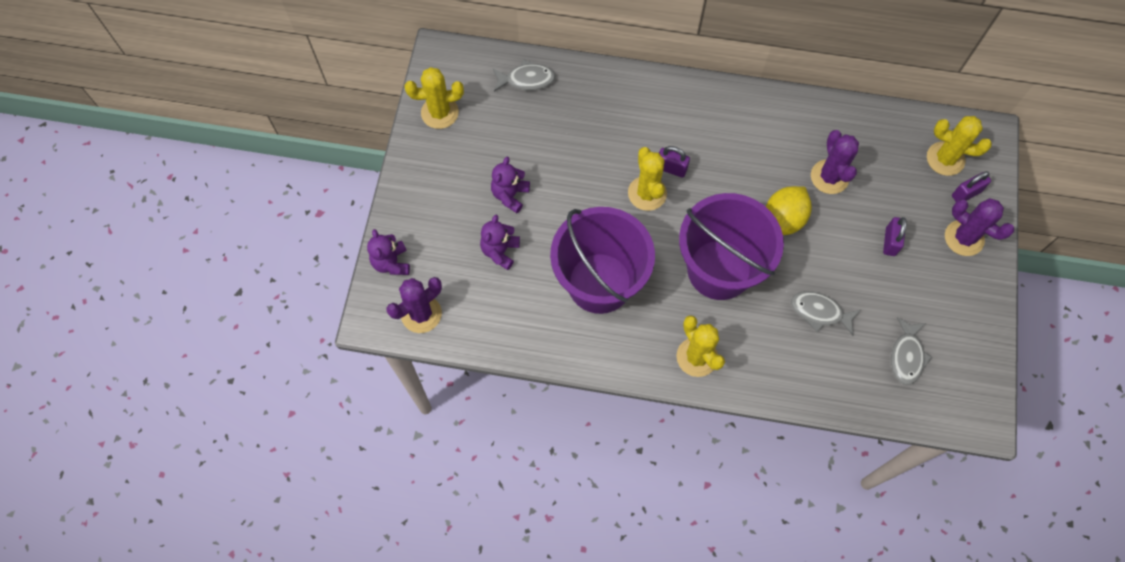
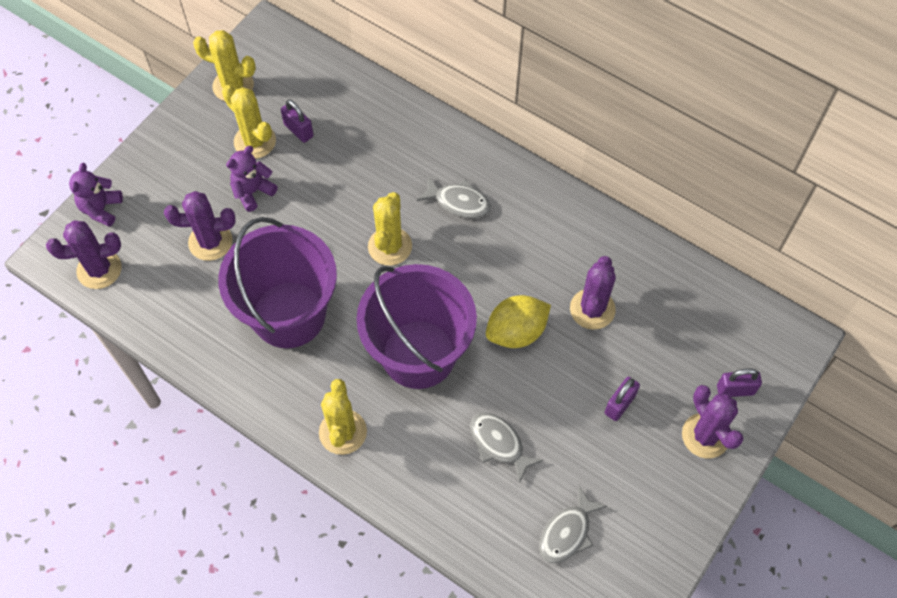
camera: 25 degrees right, 5 degrees down
purple teddy bear [480,215,520,270] -> purple cactus [164,191,236,261]
grey fish [493,59,556,92] -> grey fish moved to [417,176,491,218]
purple padlock [659,146,690,178] -> purple padlock moved to [281,99,314,143]
yellow cactus [927,116,992,176] -> yellow cactus moved to [222,85,276,159]

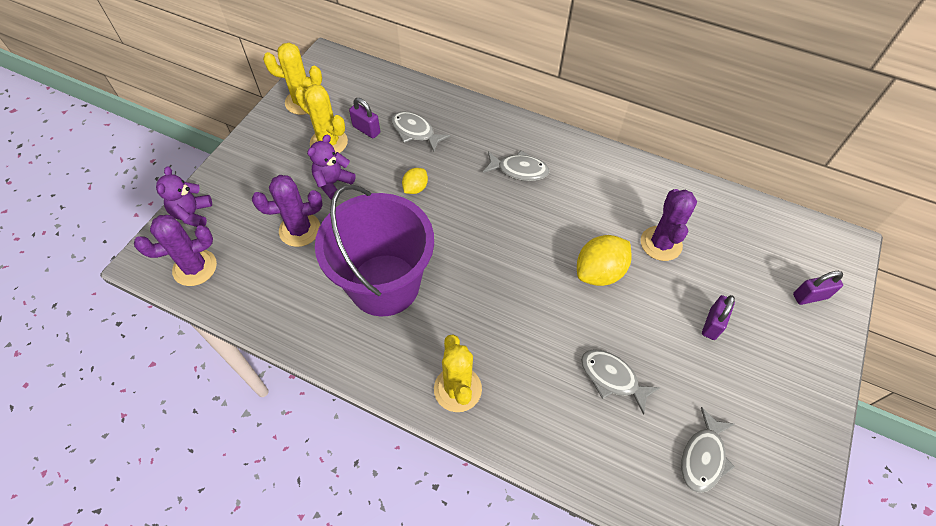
camera: 10 degrees left, 5 degrees down
purple bucket [356,264,477,389] -> none
yellow cactus [368,192,412,266] -> none
purple cactus [682,385,744,459] -> none
none -> grey fish [391,112,450,152]
none -> yellow lemon [402,168,428,194]

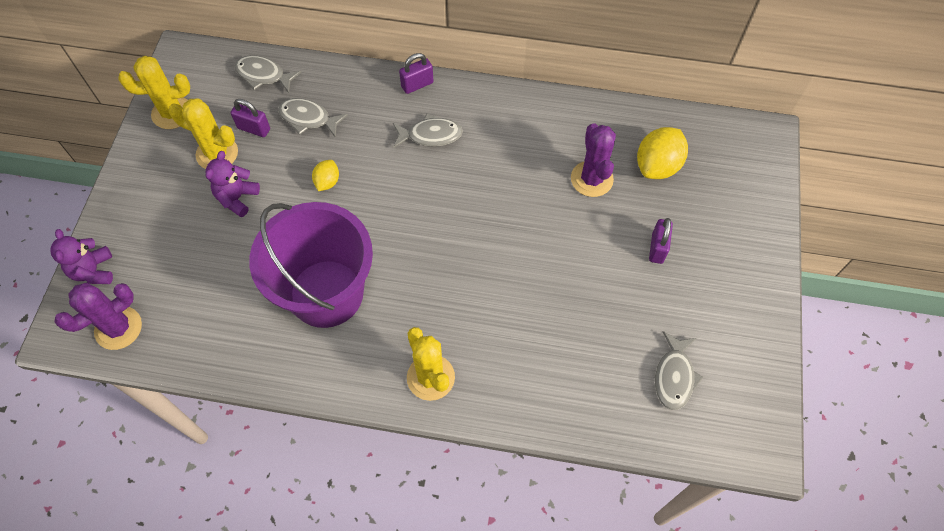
camera: 15 degrees left, 5 degrees up
purple cactus [252,175,323,247] -> none
yellow lemon [577,235,631,286] -> yellow lemon moved to [637,127,688,179]
grey fish [581,349,660,415] -> grey fish moved to [234,55,302,93]
purple padlock [793,271,843,305] -> purple padlock moved to [399,53,434,94]

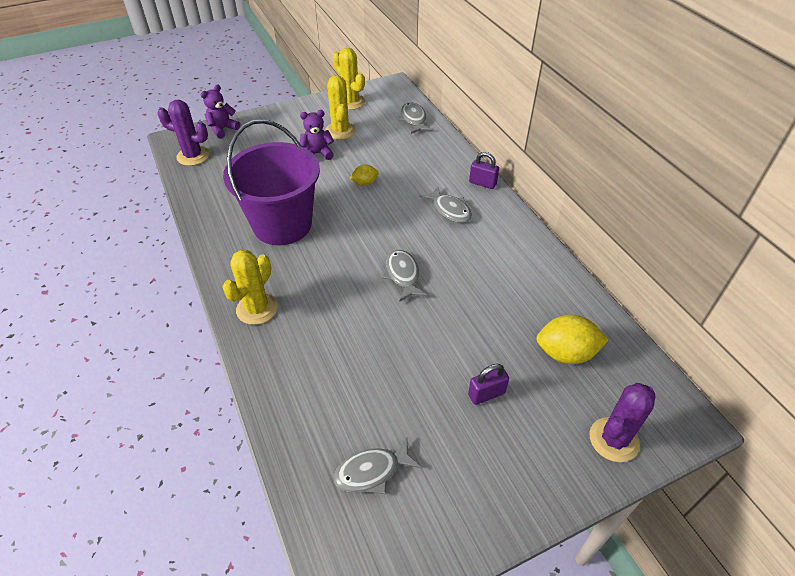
camera: 55 degrees right, 15 degrees down
purple padlock [231,99,270,137] -> none
grey fish [278,98,348,138] -> grey fish moved to [382,250,427,302]
purple cactus [571,123,616,197] -> purple cactus moved to [589,383,656,462]

